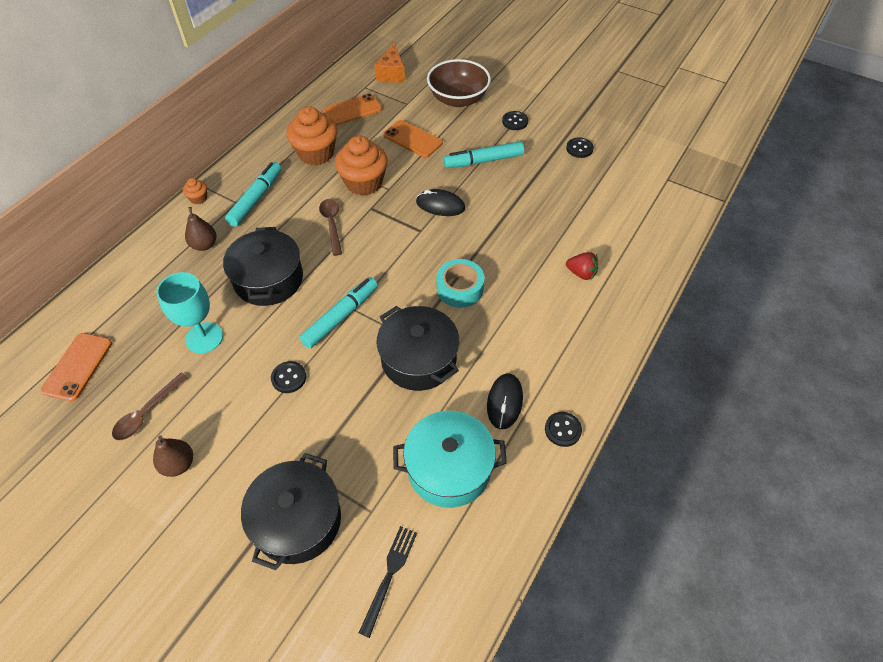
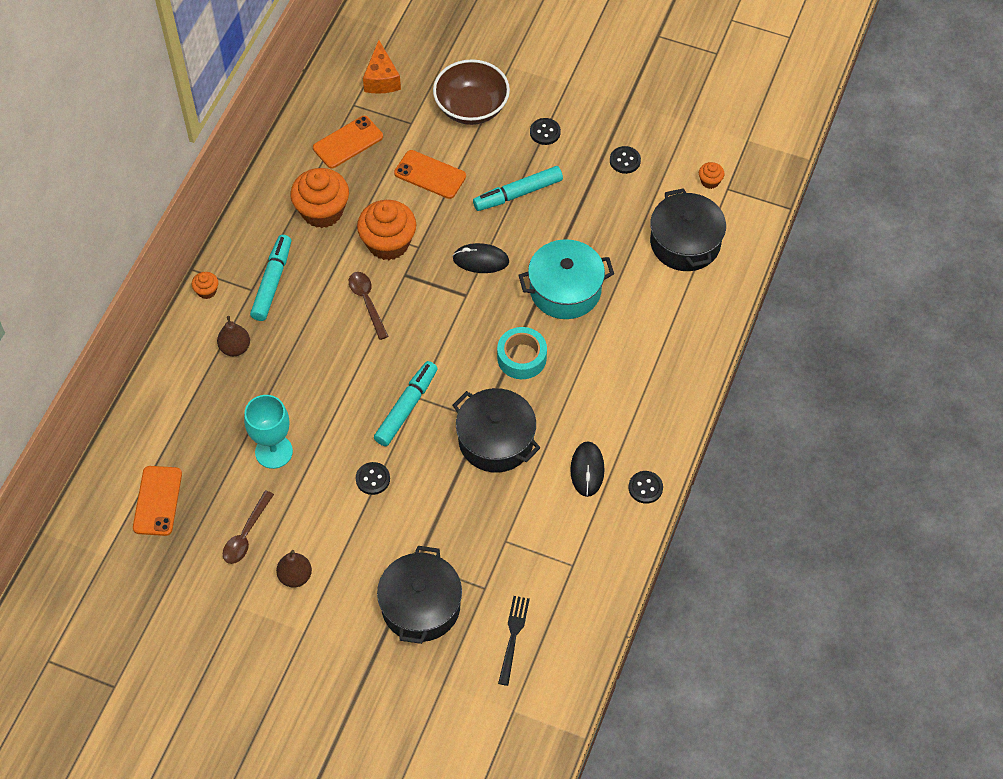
camera: 10 degrees left, 5 degrees up
black pot [223,227,303,306] -> black pot moved to [650,188,726,271]
turquoise pot [393,411,507,508] -> turquoise pot moved to [518,239,614,319]
red strawberry [566,252,599,280] -> none
none -> orange cupcake [699,162,725,189]

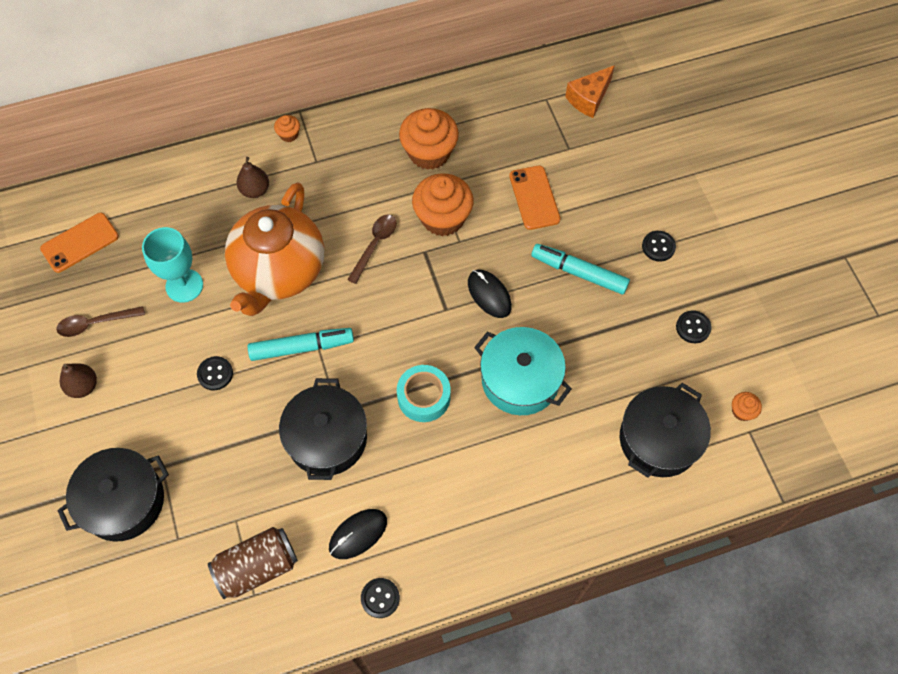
camera: 50 degrees right, 5 degrees up
turquoise marker [250,235,291,321] -> none
orange phone [313,116,383,168] -> none
brown bowl [433,59,510,125] -> none
black fork [498,596,530,686] -> none
none -> brown can [208,527,298,599]
none -> orange teapot [225,182,324,316]

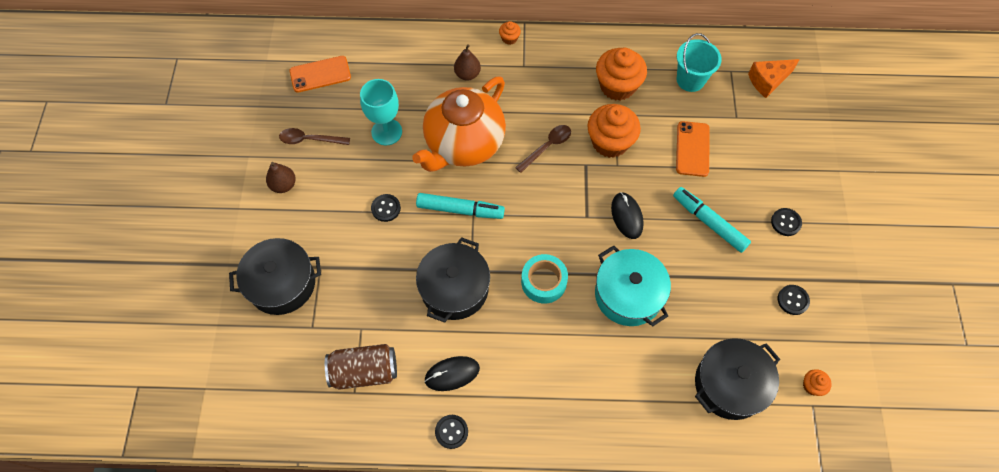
camera: 20 degrees right, 0 degrees up
none -> turquoise bucket [677,33,722,92]

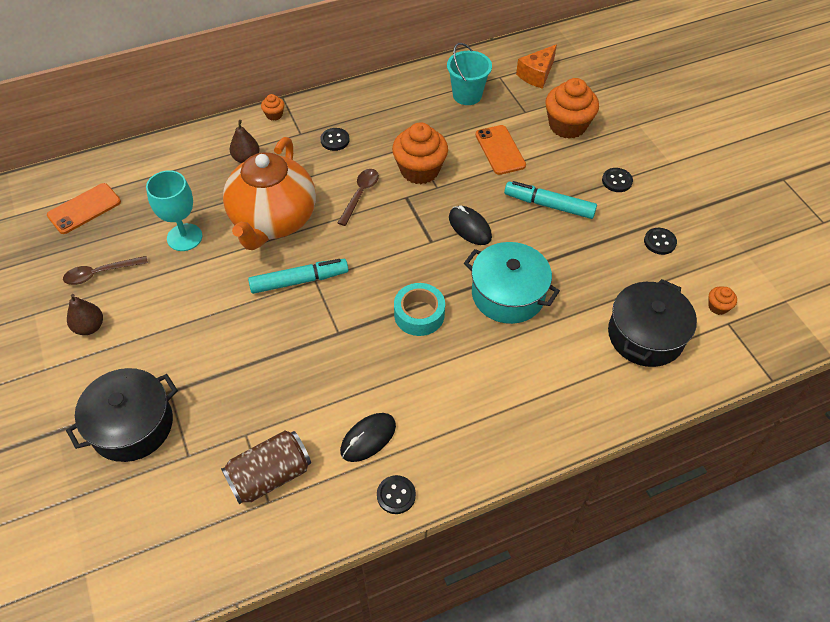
camera: 25 degrees left, 10 degrees down
black button [371,194,401,222] -> black button moved to [320,128,350,151]
black pot [416,237,490,323] -> none
orange cupcake [596,48,647,101] -> orange cupcake moved to [545,78,599,139]

